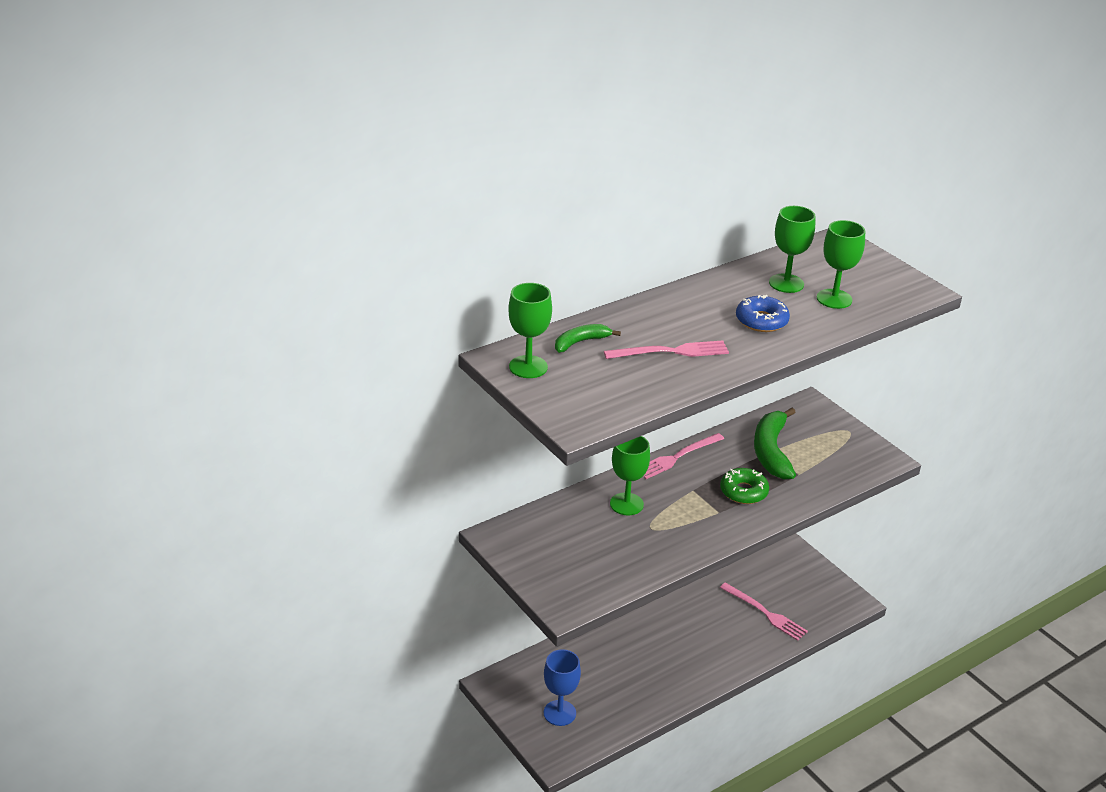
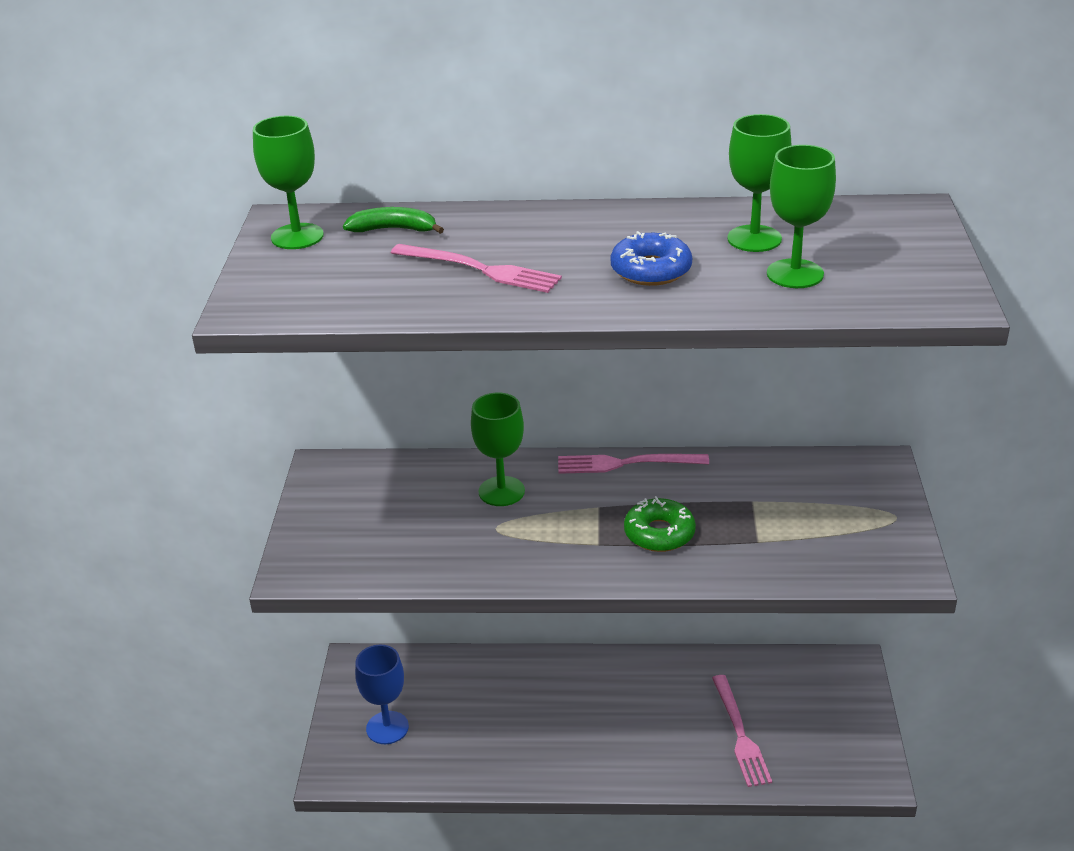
camera: 40 degrees right, 0 degrees up
green banana [754,408,796,479] -> none

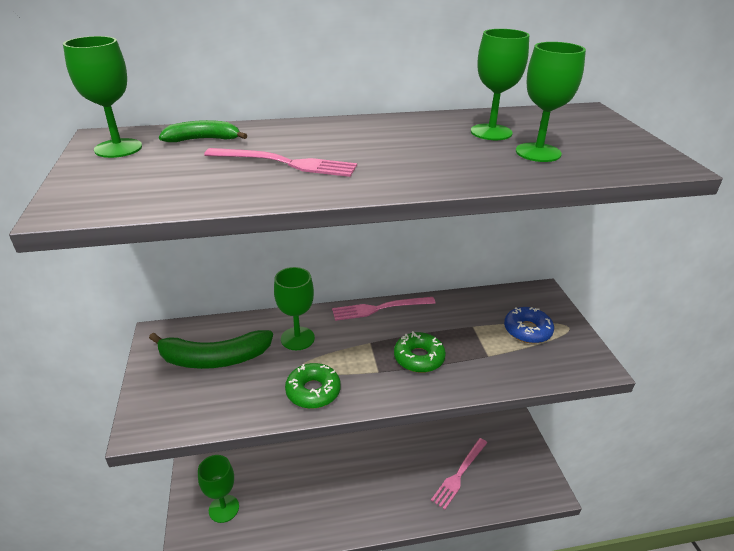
camera: 15 degrees left, 0 degrees up
blue goblet [355,645,409,744] -> green goblet [198,455,239,523]
blue donut [610,231,692,286] -> blue donut moved to [504,307,554,343]
pink fork [712,675,772,787] -> pink fork turned 60 degrees clockwise [431,438,487,510]
none -> green banana [149,330,273,369]
none -> green donut [285,363,341,409]

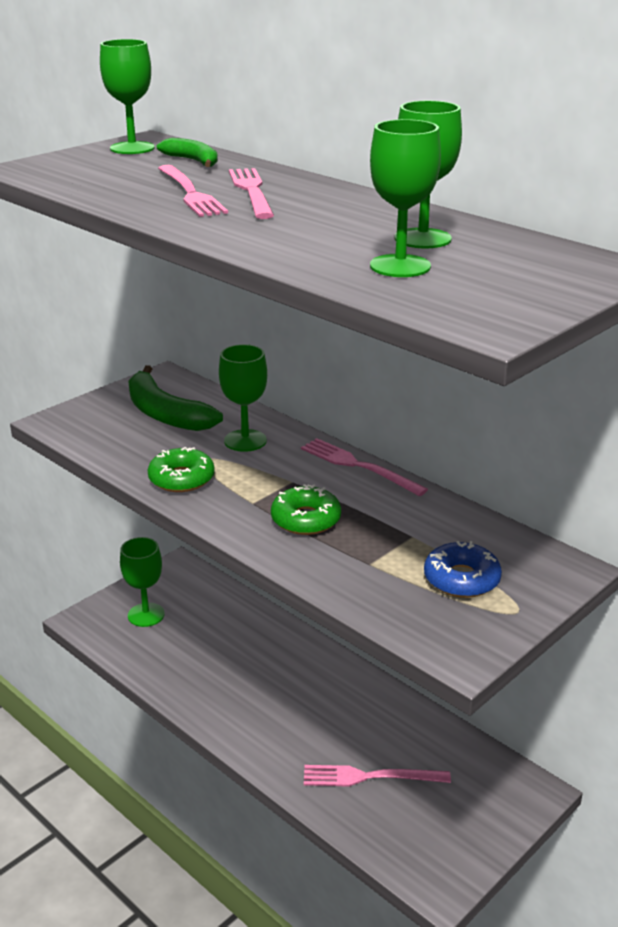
camera: 55 degrees right, 5 degrees down
none -> pink fork [229,168,274,219]

